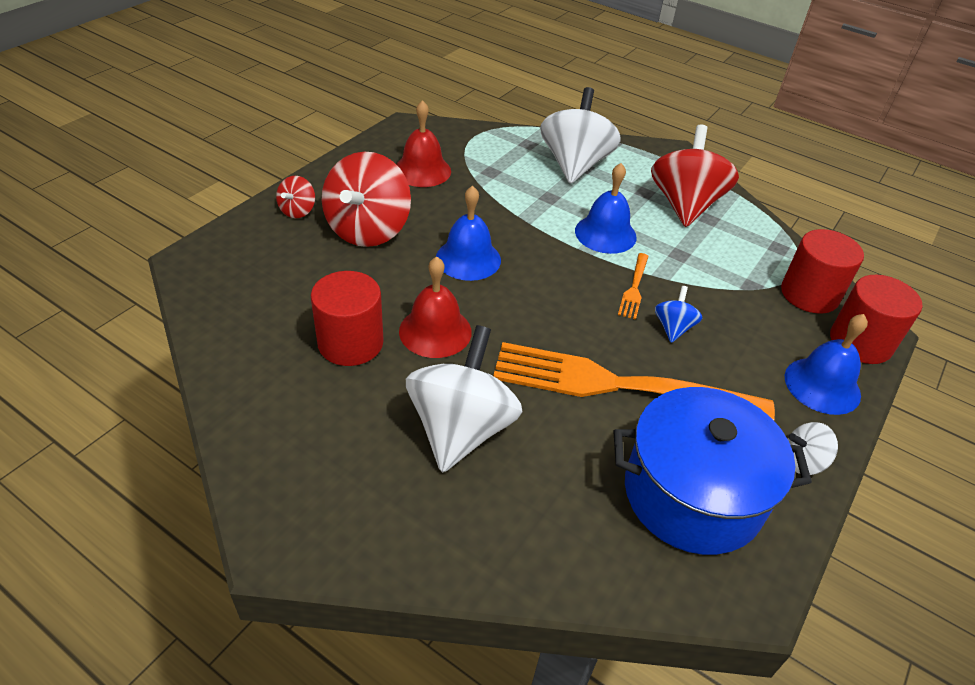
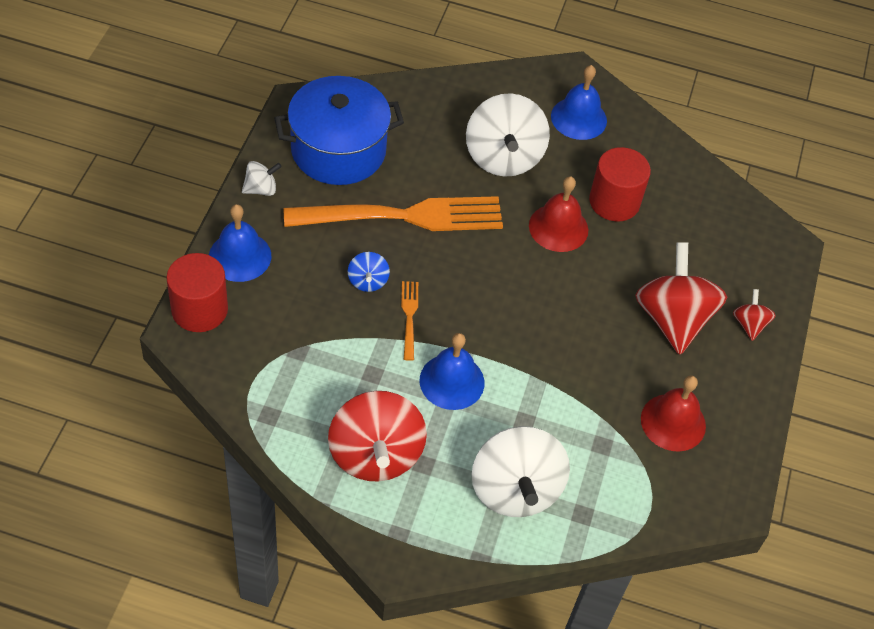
camera: 160 degrees right, 10 degrees up
blue bell [436,185,501,281] -> blue bell moved to [551,65,607,140]
red cylinder [781,229,864,314] -> none

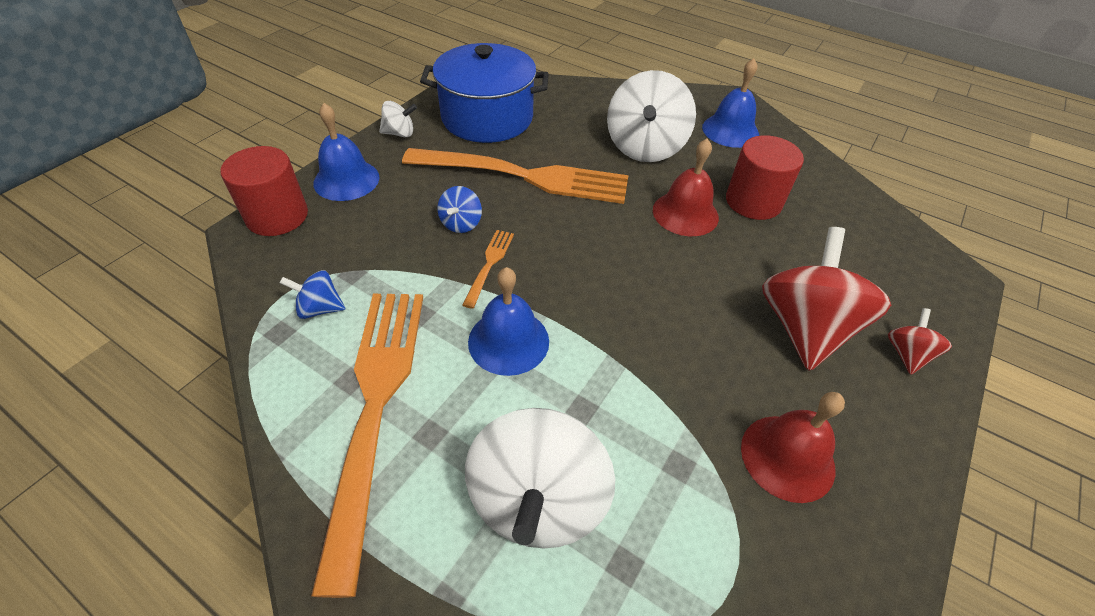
camera: 20 degrees right, 5 degrees down
red spinning top [328,391,427,481] -> orange fork [311,294,423,598]
none -> blue spinning top [280,270,345,319]

